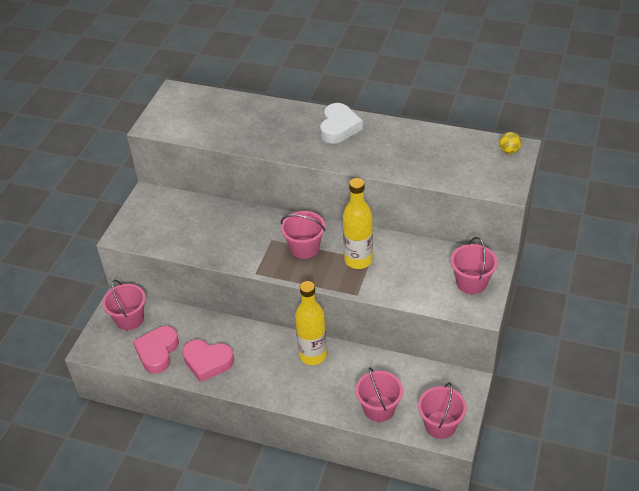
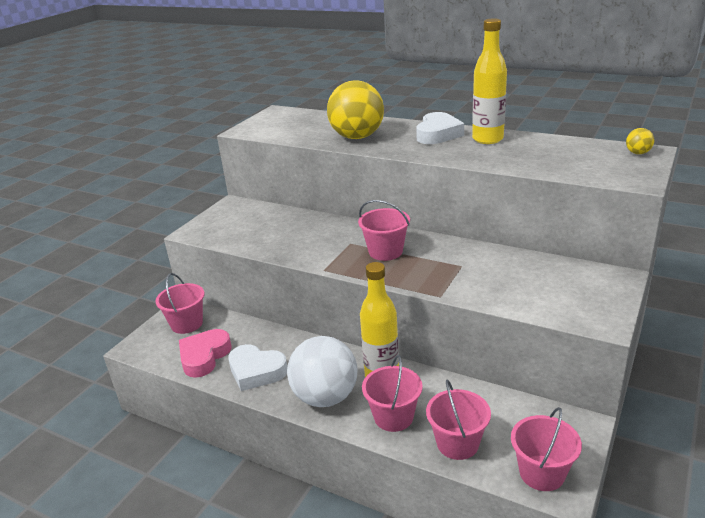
camera: 10 degrees right, 15 degrees down
pink heart [182,340,234,382] -> white heart [228,344,287,391]
yellow bottle [343,178,373,269] -> yellow bottle moved to [472,19,507,144]
pink bucket [451,237,498,294] -> pink bucket moved to [362,355,422,432]
none -> white ball [287,336,357,407]
none -> yellow ball [327,80,384,139]

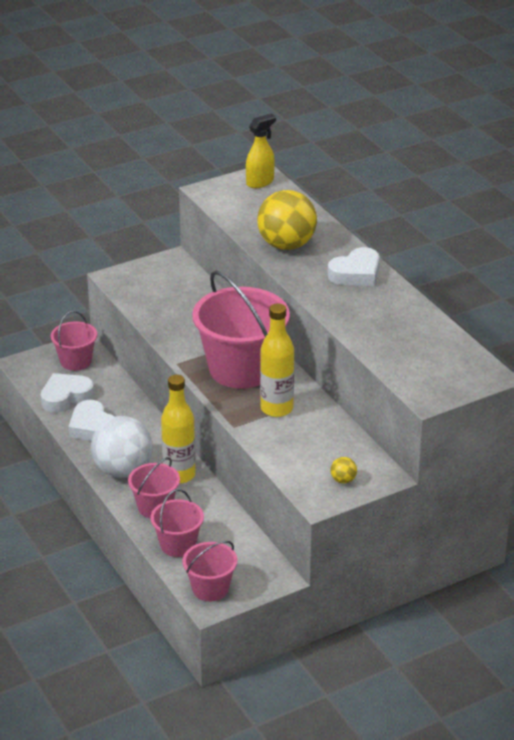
camera: 30 degrees right, 5 degrees up
pink heart [179,329,232,378] -> white heart [41,373,94,413]
pink bucket [358,200,410,261] -> pink bucket [192,270,290,389], size x1.92
yellow bottle [472,19,507,144] -> yellow bottle moved to [260,303,294,417]
yellow ball [626,128,654,154] -> yellow ball moved to [331,457,357,484]
none -> yellow spray bottle [246,114,276,188]

